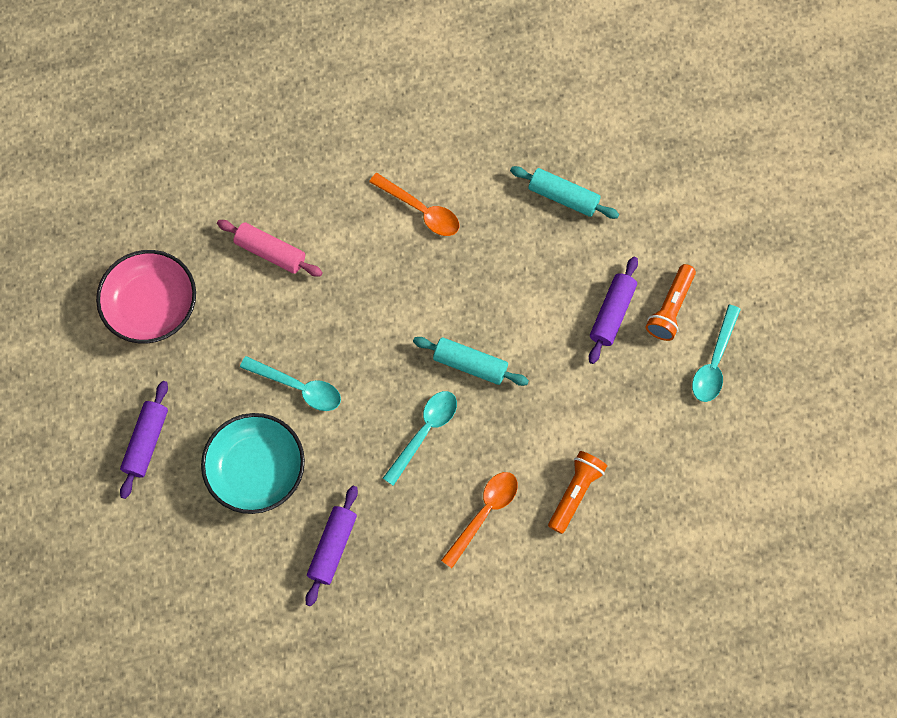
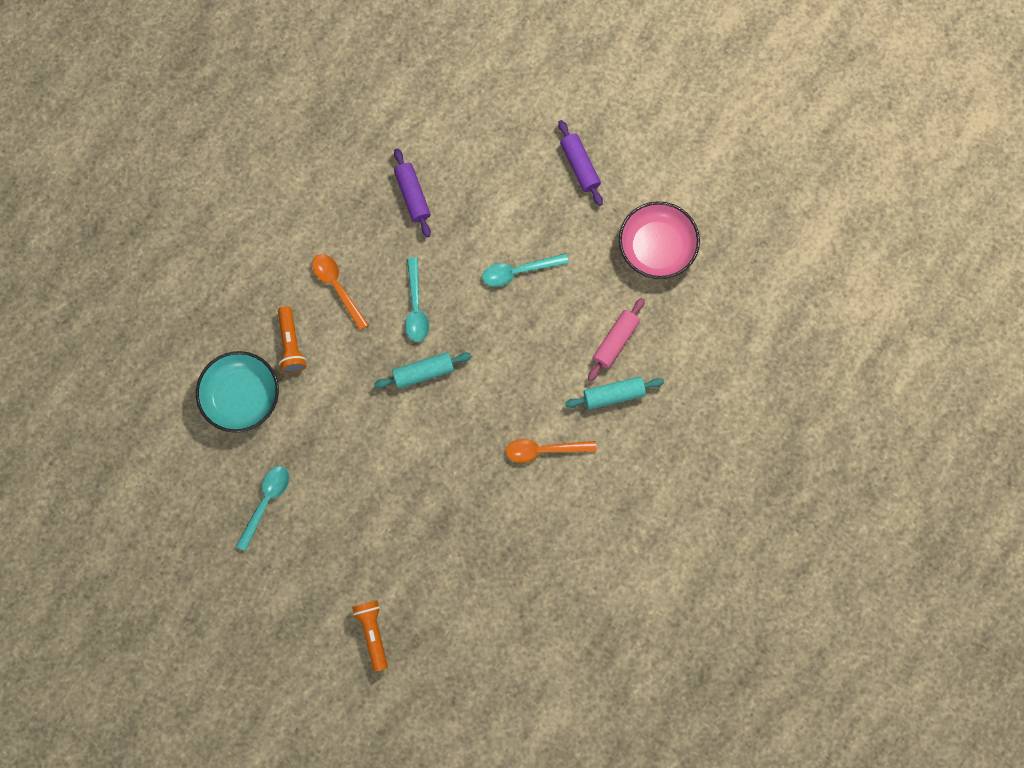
camera: 140 degrees right, 5 degrees up
turquoise bowl [201,413,305,514] -> turquoise bowl moved to [196,351,279,432]
pink rolling pin [217,220,323,277] -> pink rolling pin turned 45 degrees counterclockwise [588,298,645,381]
orange spoon [441,472,518,568] -> orange spoon turned 150 degrees clockwise [312,254,369,330]
turquoise rolling pin [510,166,619,219] -> turquoise rolling pin moved to [565,376,664,410]
purple rolling pin [589,257,638,364] -> none
orange flashlight [646,264,696,341] -> orange flashlight moved to [352,600,388,672]
turquoise spoon [692,305,741,402] -> turquoise spoon turned 45 degrees clockwise [236,466,289,551]

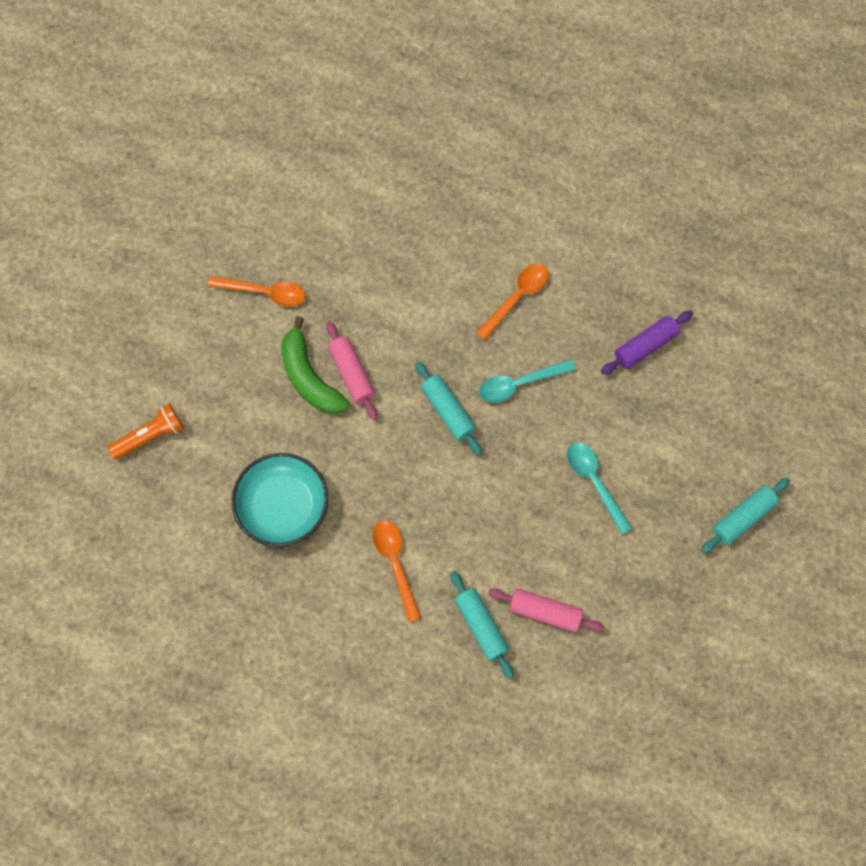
camera: 75 degrees right, 5 degrees down
turquoise bowl [196,351,279,432] -> turquoise bowl moved to [231,453,328,547]
turquoise spoon [236,466,289,551] -> orange spoon [208,276,305,307]
orange flashlight [278,306,306,373] -> none
purple rolling pin [558,120,603,206] -> turquoise rolling pin [701,478,790,553]
pink bowl [619,201,700,279] -> none
none -> green banana [281,316,349,414]
none -> pink rolling pin [326,321,378,420]

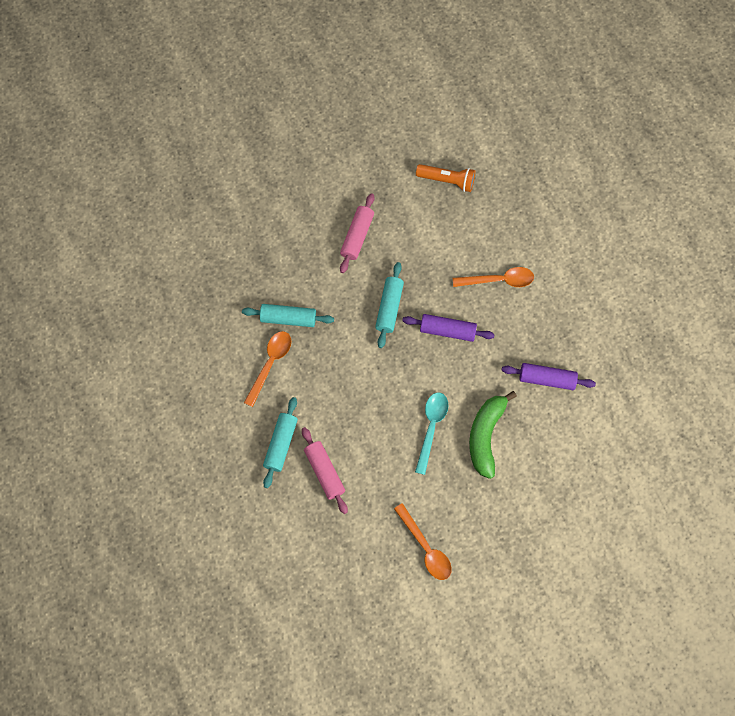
camera: 45 degrees right, 0 degrees up
orange flashlight [107,404,184,459] -> orange flashlight moved to [416,164,475,192]
orange spoon [208,276,305,307] -> orange spoon moved to [394,503,452,580]
turquoise bowl [231,453,328,547] -> none
green banana [281,316,349,414] -> green banana moved to [469,391,517,479]
turquoise spoon [479,359,576,403] -> purple rolling pin [402,314,495,342]
turquoise rolling pin [701,478,790,553] -> turquoise rolling pin moved to [242,304,334,327]

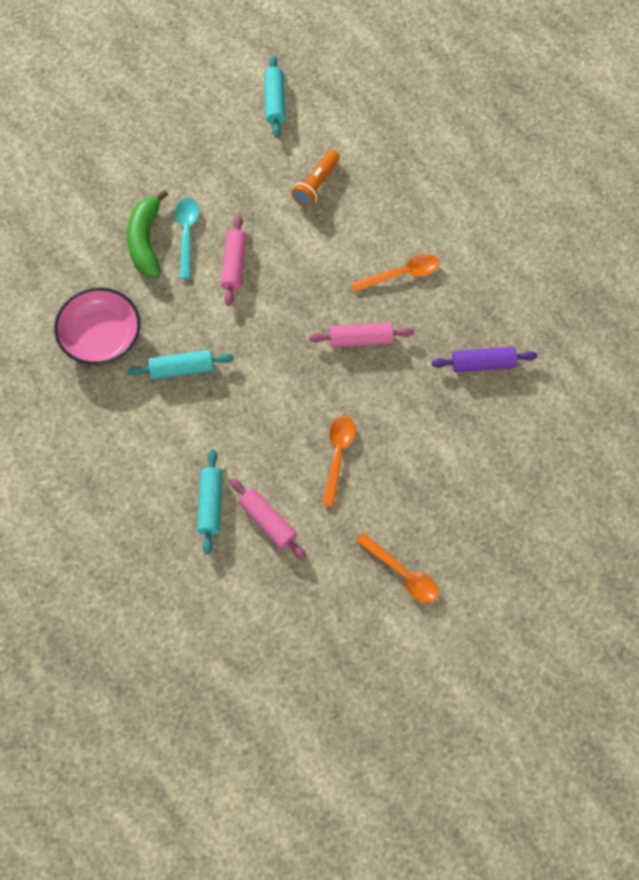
camera: 15 degrees left, 5 degrees down
orange spoon [244,331,291,407] -> orange spoon moved to [322,416,356,507]
turquoise rolling pin [375,262,404,348] -> turquoise rolling pin moved to [264,55,286,137]
purple rolling pin [402,314,495,342] -> pink rolling pin [309,323,414,347]
turquoise spoon [415,393,449,475] -> turquoise spoon moved to [175,198,199,279]
orange flashlight [416,164,475,192] -> orange flashlight turned 120 degrees clockwise [291,150,340,207]
green banana [469,391,517,479] -> green banana moved to [127,190,168,277]
none -> pink bowl [54,287,141,365]

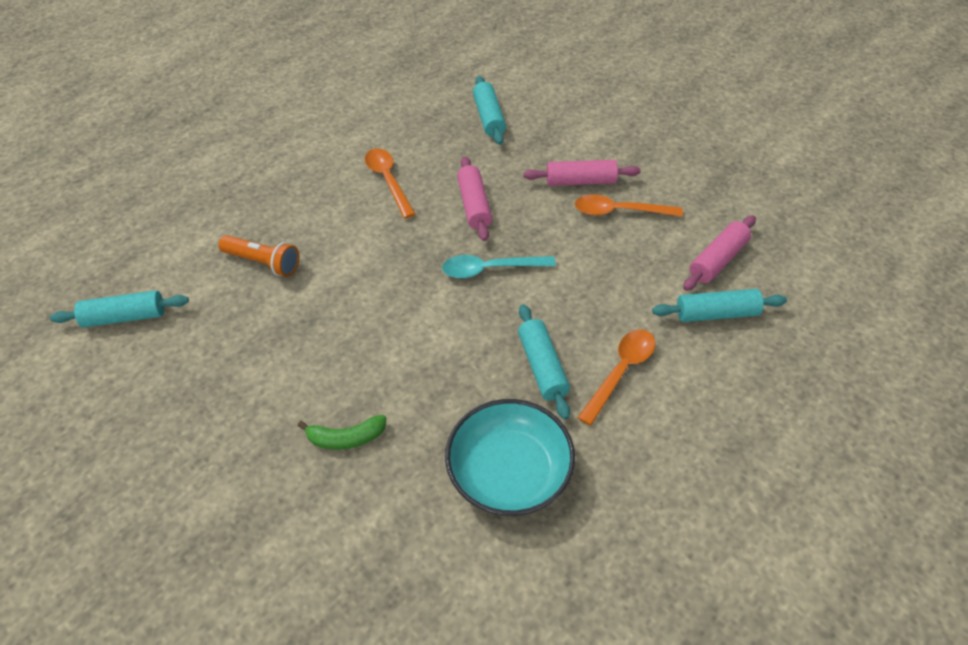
camera: 95 degrees left, 15 degrees down
pink bowl [54,287,141,365] -> turquoise bowl [445,399,575,516]
green banana [127,190,168,277] -> green banana [298,415,387,450], size x0.61
turquoise spoon [175,198,199,279] -> turquoise spoon moved to [442,255,556,278]
pink rolling pin [220,215,247,306] -> pink rolling pin moved to [523,160,641,186]
orange spoon [356,533,439,603] -> orange spoon moved to [578,329,656,426]
purple rolling pin [432,347,537,372] -> turquoise rolling pin [473,76,506,145]

